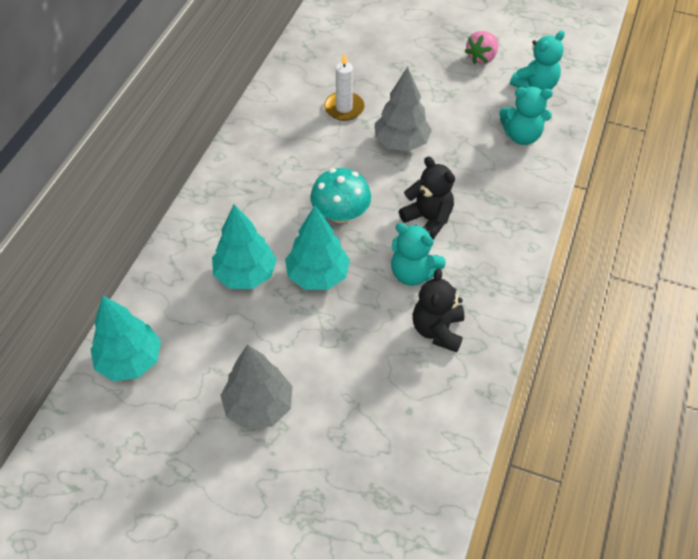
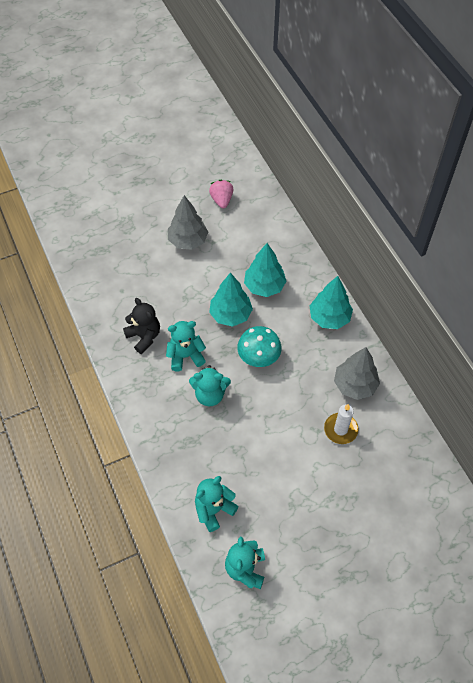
camera: 135 degrees right, 5 degrees up
turquoise tree [90,296,161,381] -> turquoise tree moved to [310,276,353,329]
grey tree [375,67,432,151] -> grey tree moved to [334,347,380,400]
black teddy bear [399,157,455,239] -> turquoise teddy bear [189,365,231,406]
pink strawberry [465,31,498,64] -> pink strawberry moved to [209,180,234,208]

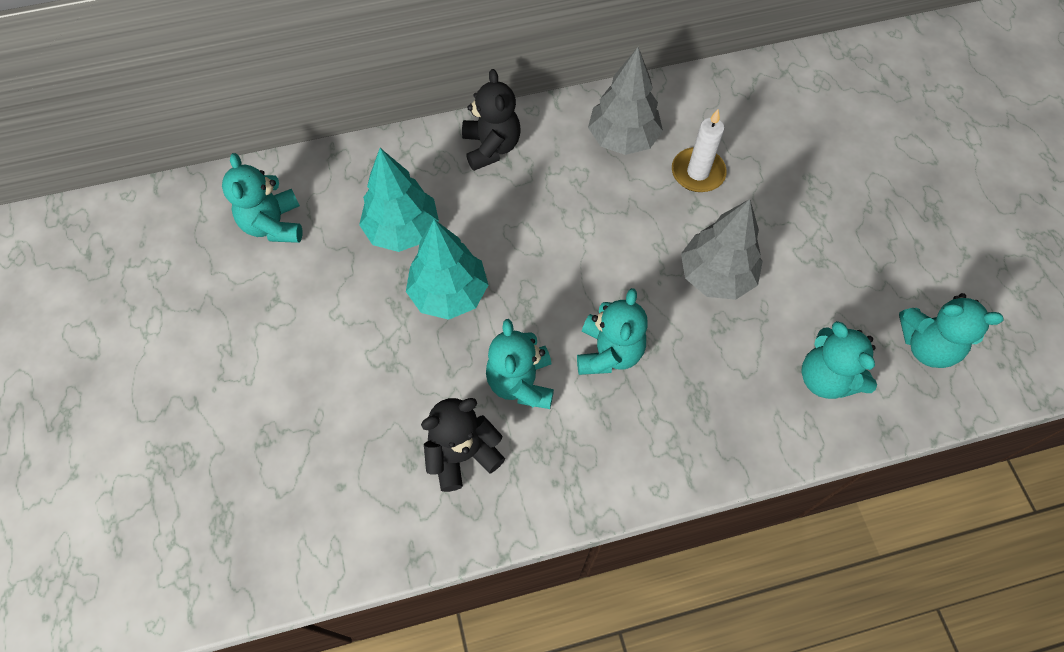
camera: 80 degrees left, 5 degrees up
grey tree [168,195,208,250] -> grey tree moved to [681,199,763,300]
pink strawberry [209,180,234,208] -> none
turquoise mushroom [237,326,282,367] -> none
turquoise tree [310,276,353,329] -> black teddy bear [462,69,521,171]
none -> turquoise teddy bear [222,153,302,243]

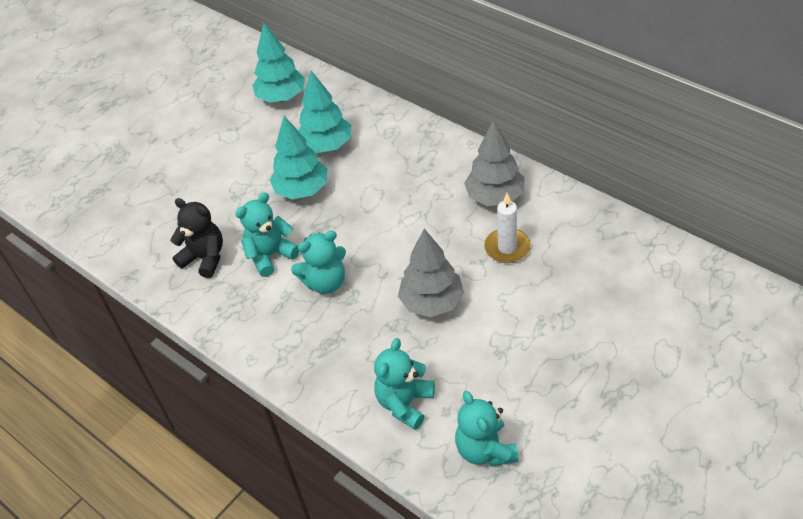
camera: 60 degrees right, 15 degrees down
turquoise teddy bear [222,153,302,243] -> turquoise tree [252,23,305,103]
black teddy bear [462,69,521,171] -> none

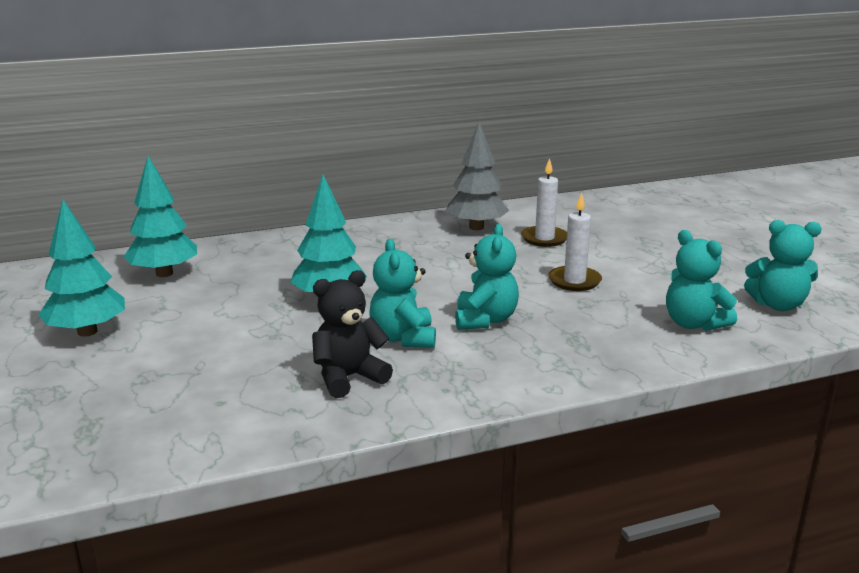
camera: 65 degrees left, 25 degrees down
turquoise tree [298,71,351,153] -> turquoise tree moved to [39,200,125,337]
grey tree [398,229,464,317] -> white candle [548,192,602,291]

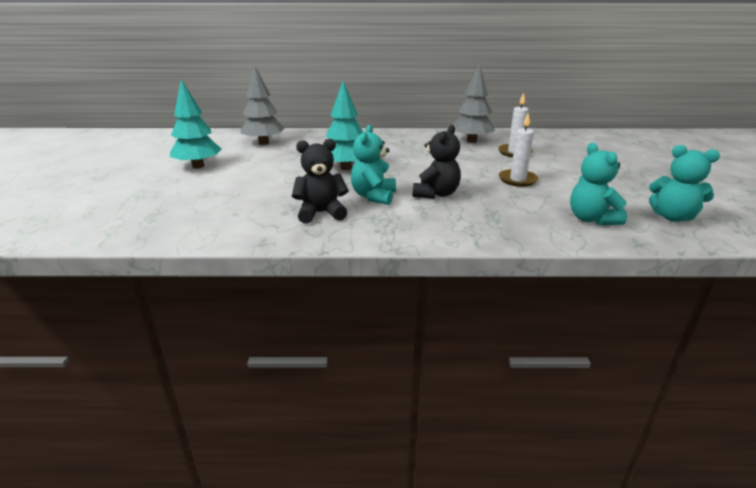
camera: 20 degrees right, 5 degrees up
turquoise tree [124,156,197,277] -> grey tree [241,65,285,145]
turquoise teddy bear [455,224,519,330] -> black teddy bear [413,125,461,199]

